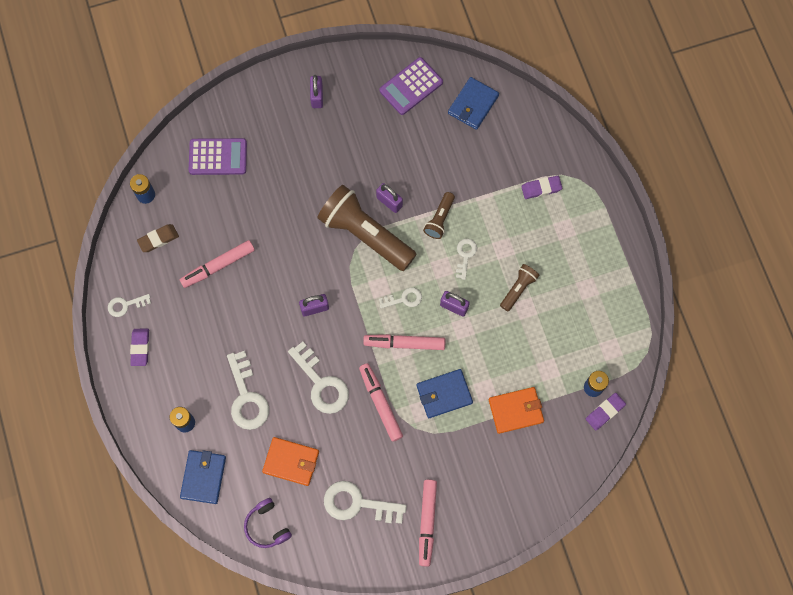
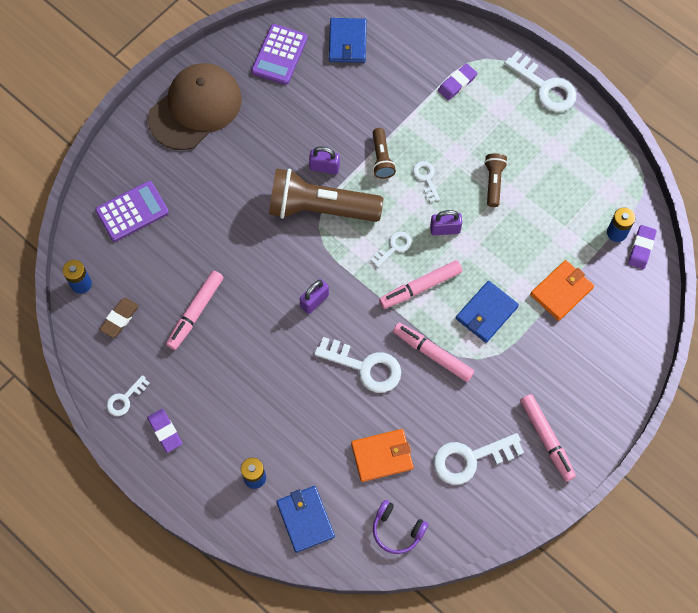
camera: 30 degrees left, 5 degrees down
white key [227,351,269,430] -> white key moved to [505,51,577,112]
purple padlock [310,75,323,108] -> brown cap [148,63,242,150]

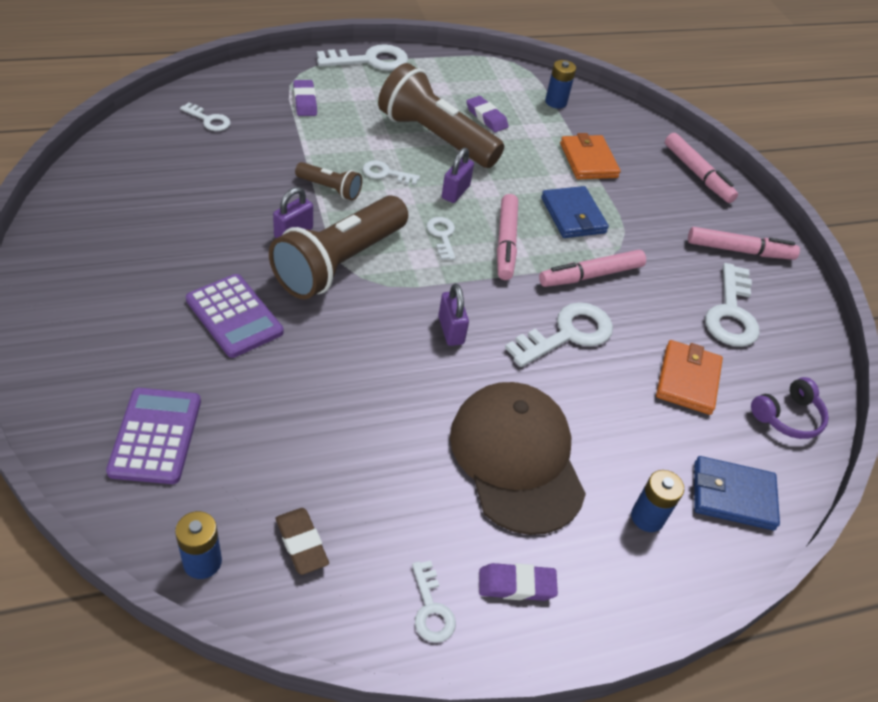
camera: 65 degrees left, 20 degrees down
brown cap [148,63,242,150] -> brown cap moved to [450,382,586,535]
pink marker [166,271,223,350] -> pink marker moved to [665,133,738,203]
purple calculator [251,24,308,85] -> purple calculator moved to [186,274,284,358]
blue wallet [329,18,367,63] -> none
brown flashlight [484,153,508,207] -> brown flashlight [378,63,504,168], size x2.12
purple eraser [628,225,657,269] -> purple eraser moved to [466,96,509,132]
none -> white key [180,102,231,131]

